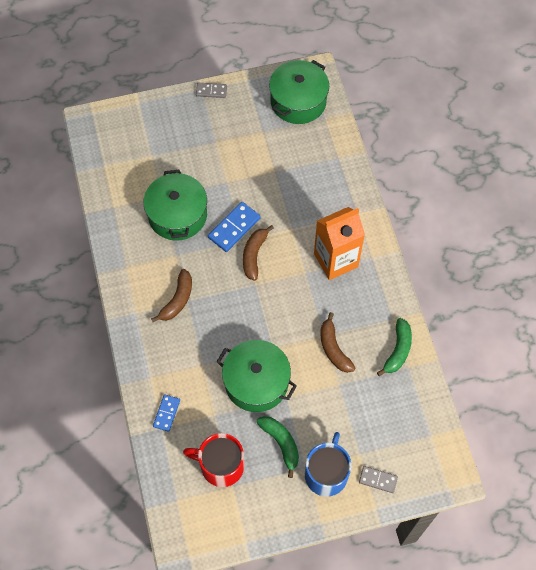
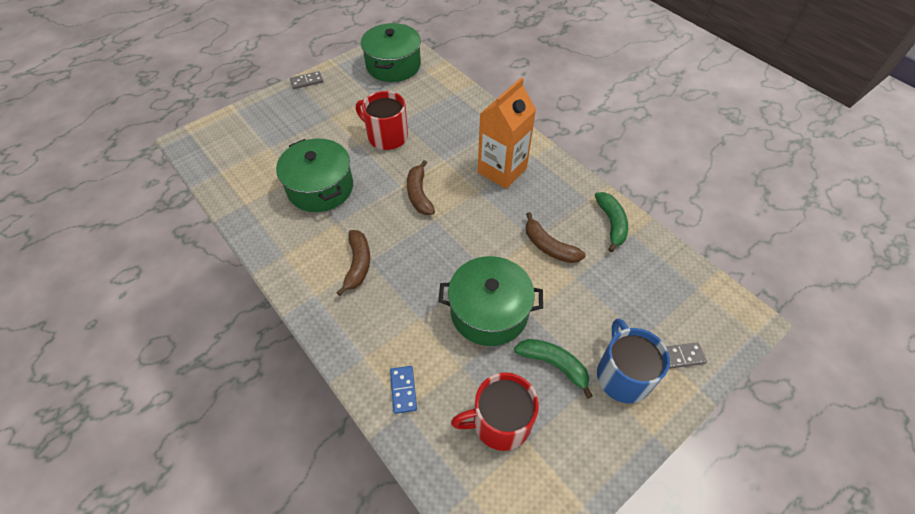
camera: 25 degrees left, 10 degrees down
blue domino [208,202,261,252] -> none
none -> red mug [356,91,408,150]

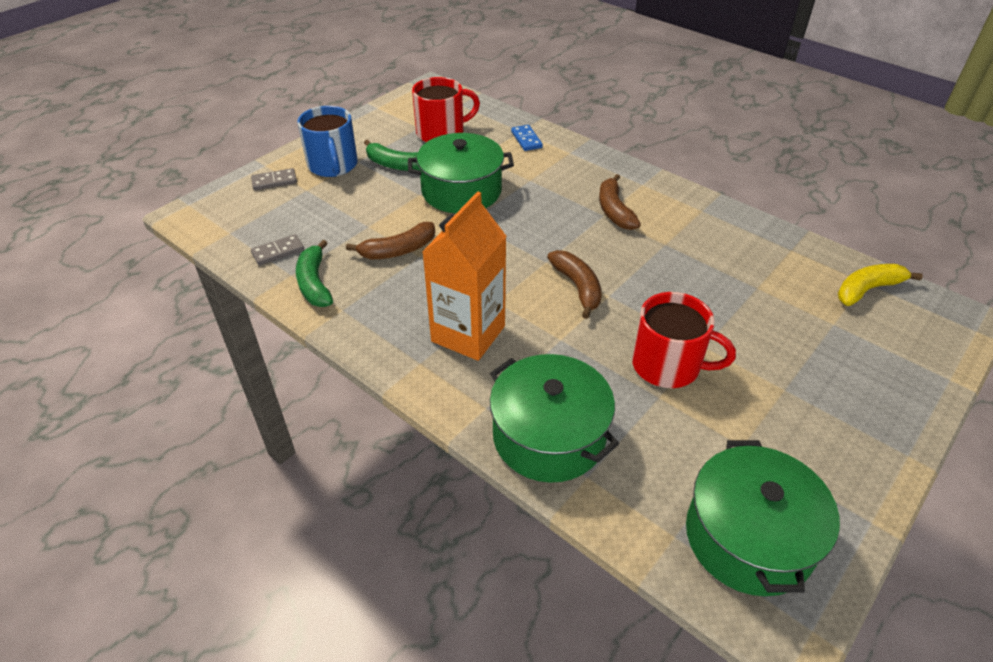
camera: 170 degrees right, 10 degrees down
green pot [276,138,353,212] -> green pot moved to [490,354,619,483]
grey domino [290,71,323,89] -> grey domino moved to [251,234,304,266]
brown banana [526,212,586,263] -> brown banana turned 120 degrees clockwise [346,222,435,259]
none -> yellow banana [838,264,923,306]

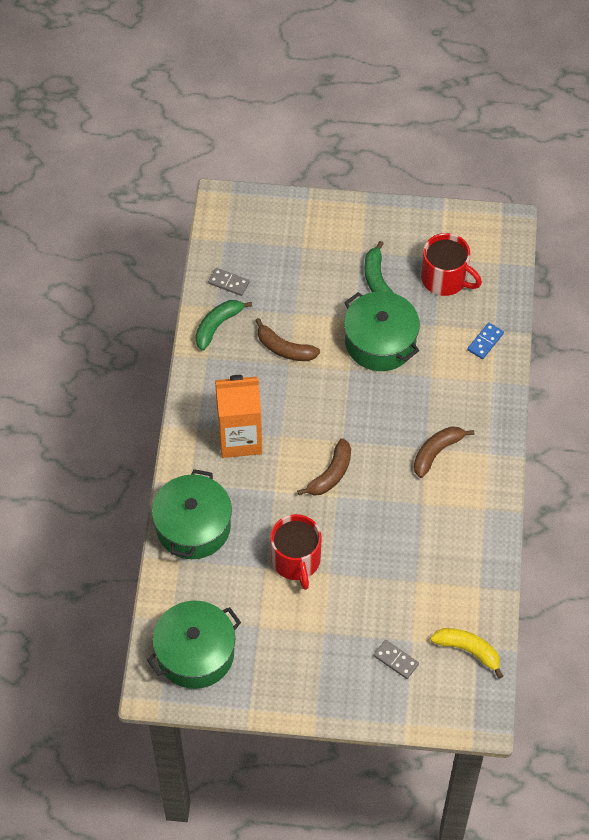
camera: 55 degrees right, 15 degrees up
grey domino [251,168,297,190] -> grey domino moved to [374,640,419,679]
blue mug [298,106,358,177] -> none

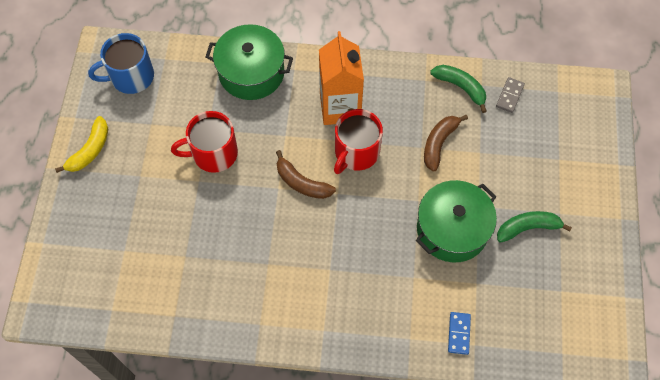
camera: 90 degrees right, 5 degrees up
green pot [147,601,241,689] -> blue mug [88,33,154,94]
grey domino [374,640,419,679] -> none
brown banana [414,426,474,478] -> none
red mug [421,233,482,296] -> red mug moved to [334,109,383,174]
yellow banana [430,628,503,679] -> yellow banana moved to [55,116,108,173]
blue domino [467,323,504,359] -> blue domino turned 60 degrees clockwise [448,312,471,355]

